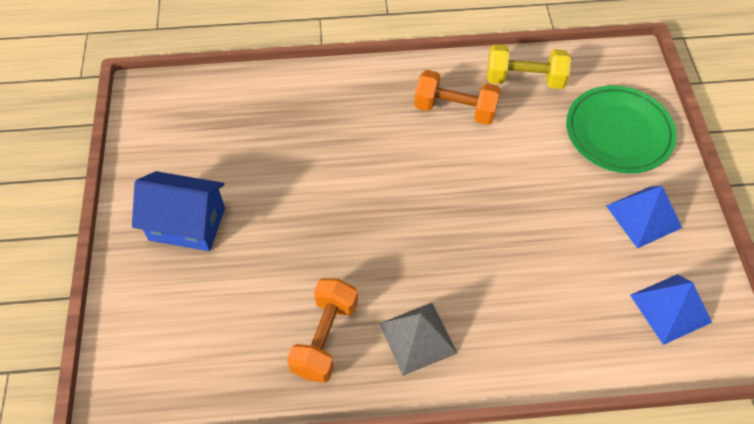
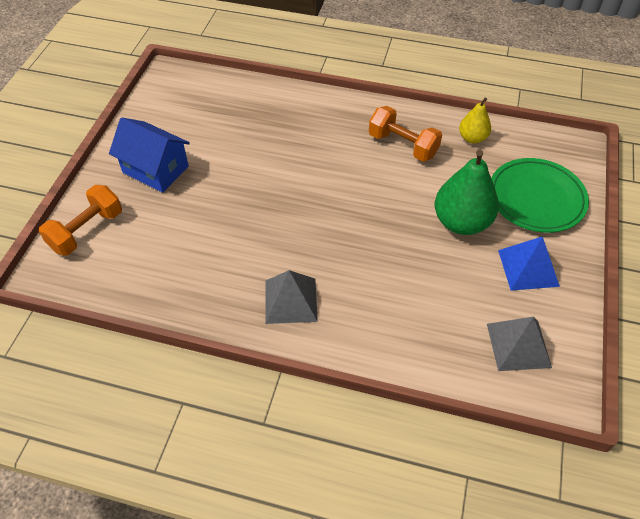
camera: 20 degrees right, 5 degrees down
orange dumbbell [287,278,358,383] -> orange dumbbell moved to [39,185,122,256]
yellow dumbbell [487,44,571,89] -> yellow pear [459,98,491,144]
blue pyramid [630,274,712,345] -> grey pyramid [487,317,552,371]
none -> green pear [435,150,499,235]

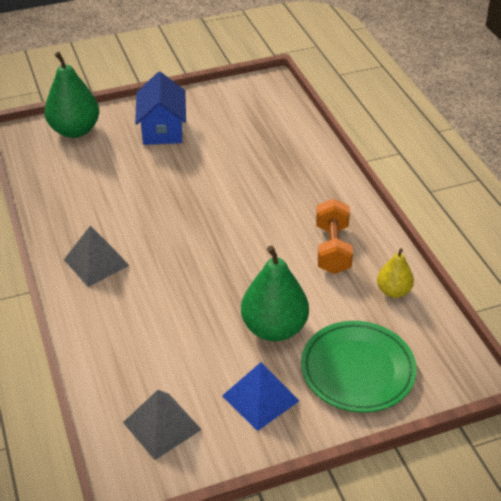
camera: 55 degrees right, 10 degrees down
orange dumbbell [39,185,122,256] -> green pear [44,52,99,138]

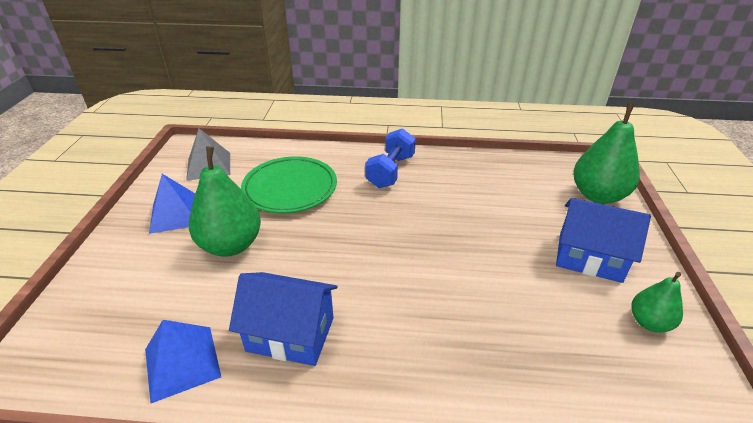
camera: 115 degrees right, 5 degrees down
grey pyramid [64,225,130,287] -> blue dumbbell [365,128,416,188]
green plate [301,321,417,413] -> green plate moved to [241,156,337,213]
orange dumbbell [316,199,353,274] -> blue house [229,272,338,366]
yellow pear [377,248,414,298] -> blue pyramid [145,320,221,403]
none -> green pear [632,272,683,333]

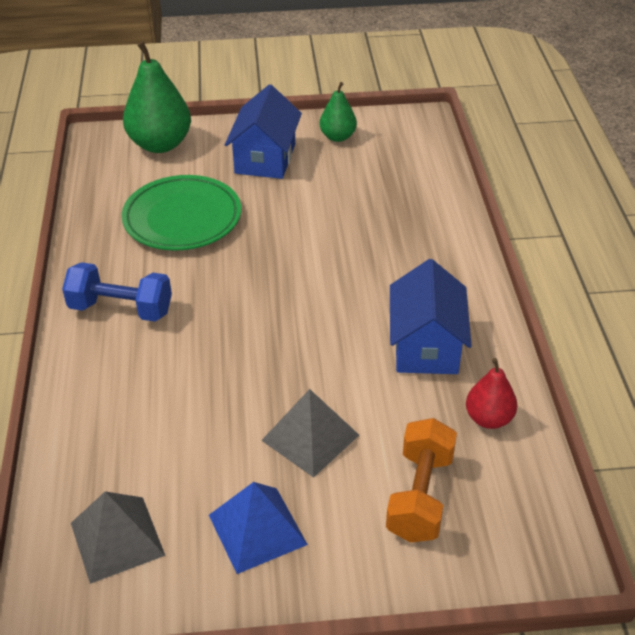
camera: 100 degrees left, 5 degrees up
blue pyramid [145,320,221,403] -> red pear [466,358,517,429]
green pear [189,146,261,257] -> grey pyramid [261,389,359,478]
green plate [241,156,337,213] -> green plate moved to [121,175,241,251]
none -> orange dumbbell [386,418,457,543]

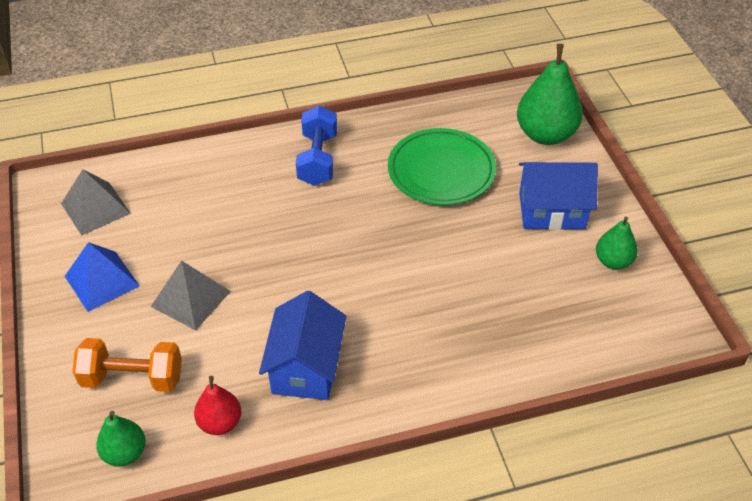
camera: 80 degrees right, 5 degrees up
blue house [390,259,472,374] -> blue house turned 75 degrees counterclockwise [259,291,346,400]
none -> green pear [96,411,146,467]

